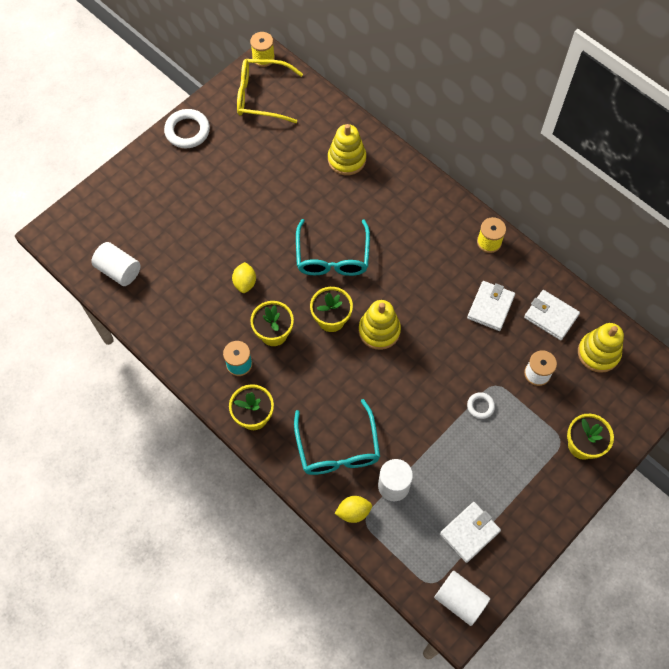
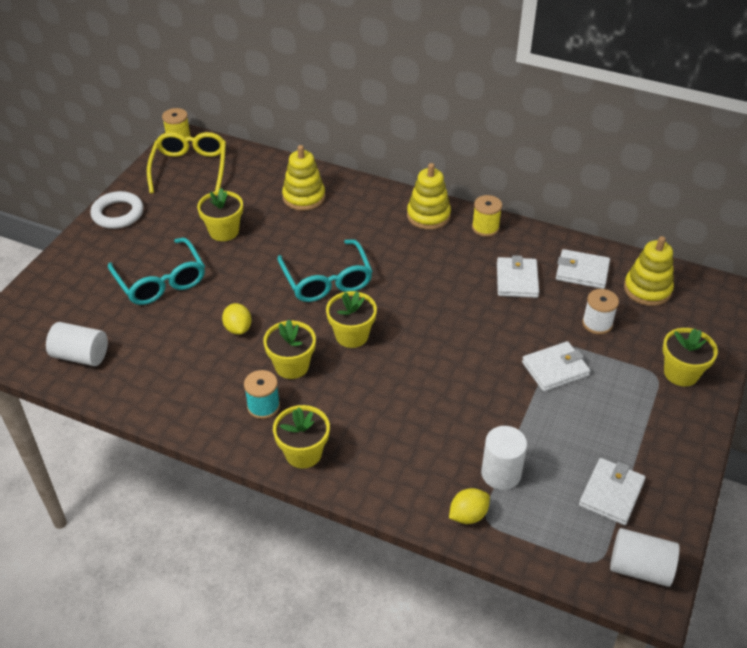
camera: 20 degrees left, 20 degrees down
yellow glasses [237,59,303,123] -> yellow glasses turned 105 degrees clockwise [147,132,226,194]
turquoise glasses [294,399,380,475] -> turquoise glasses moved to [108,238,205,305]
yellow stacking toy [359,300,401,350] -> yellow stacking toy moved to [407,163,451,230]
white ring [467,392,495,419] -> white wallet [522,341,590,392]
none -> yellow flower pot [197,188,243,241]

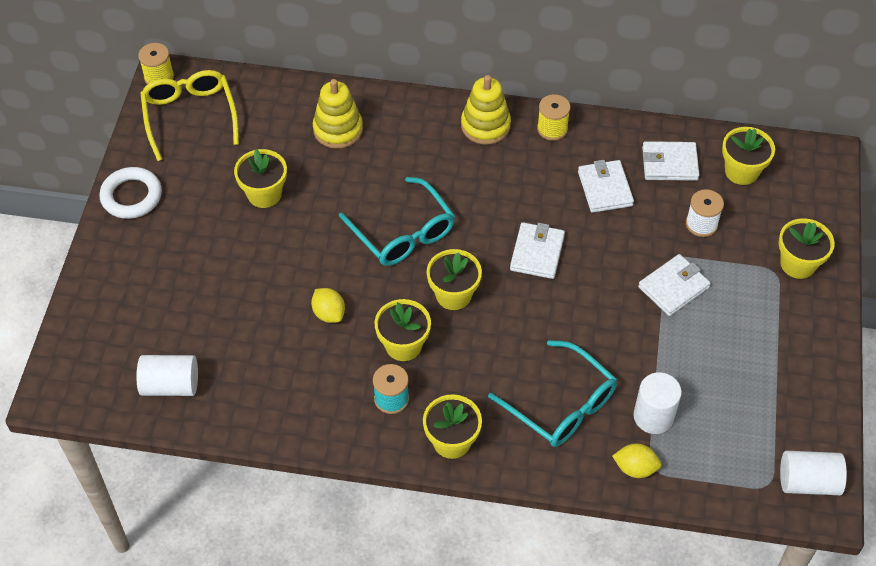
camera: 15 degrees left, 10 degrees up
turquoise glasses [108,238,205,305] -> turquoise glasses moved to [488,340,617,447]
yellow lemon [449,488,490,524] -> yellow lemon turned 60 degrees clockwise [612,444,661,478]
white wallet [579,458,646,525] -> white wallet moved to [510,222,565,279]
yellow stacking toy [624,236,674,306] -> yellow flower pot [722,127,775,185]

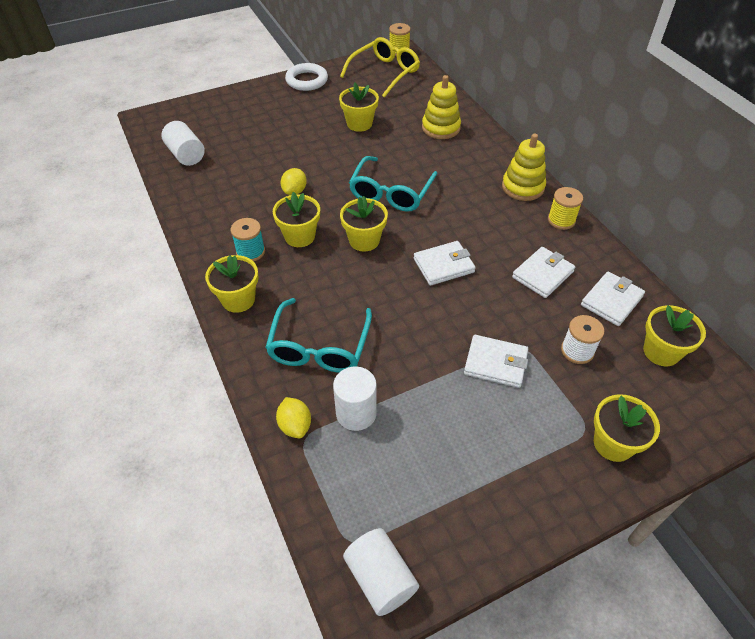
camera: 55 degrees right, 5 degrees down
white wallet [642,141,699,181] -> white wallet turned 75 degrees clockwise [581,271,645,326]

